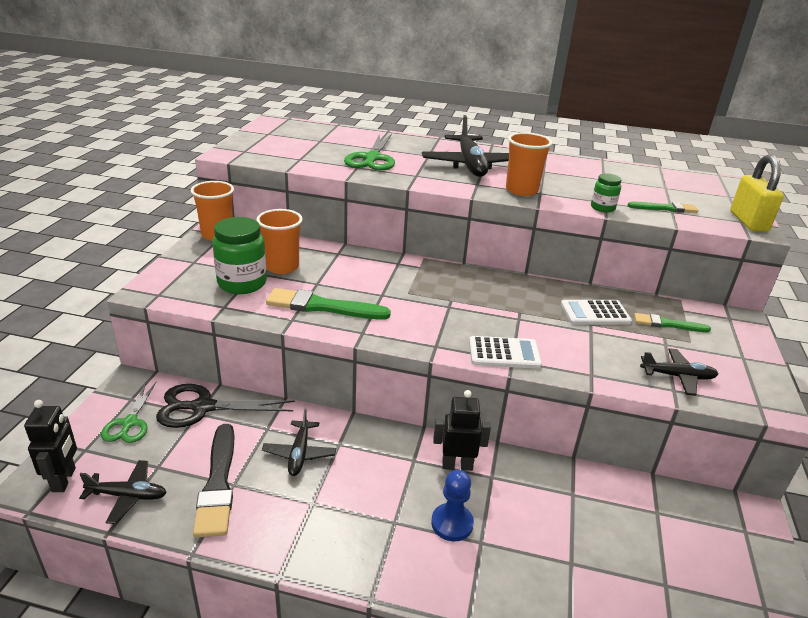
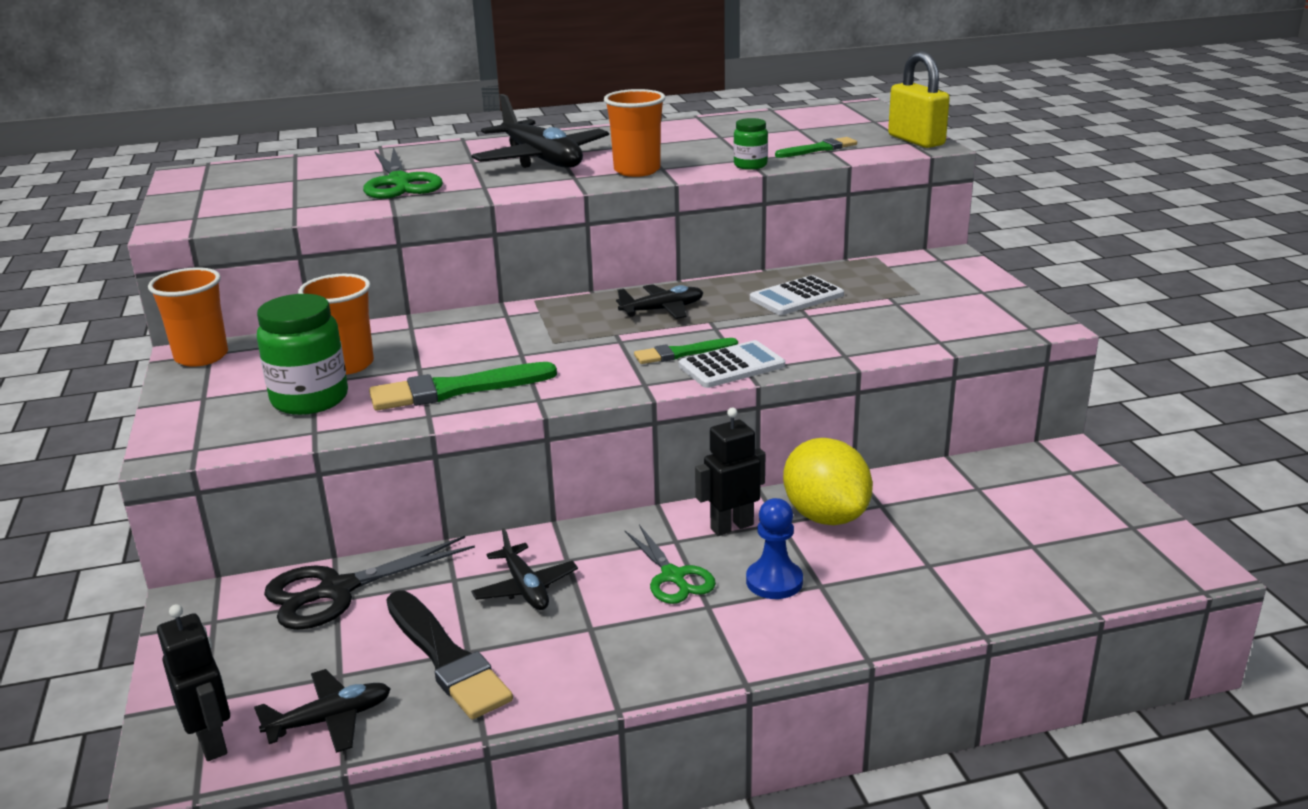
camera: 25 degrees left, 5 degrees down
green scissors [101,382,156,443] -> green scissors moved to [624,525,716,604]
green brush [634,313,711,332] -> green brush moved to [634,338,738,364]
black plane [640,348,718,396] -> black plane moved to [616,284,703,319]
none -> yellow lemon [783,438,873,525]

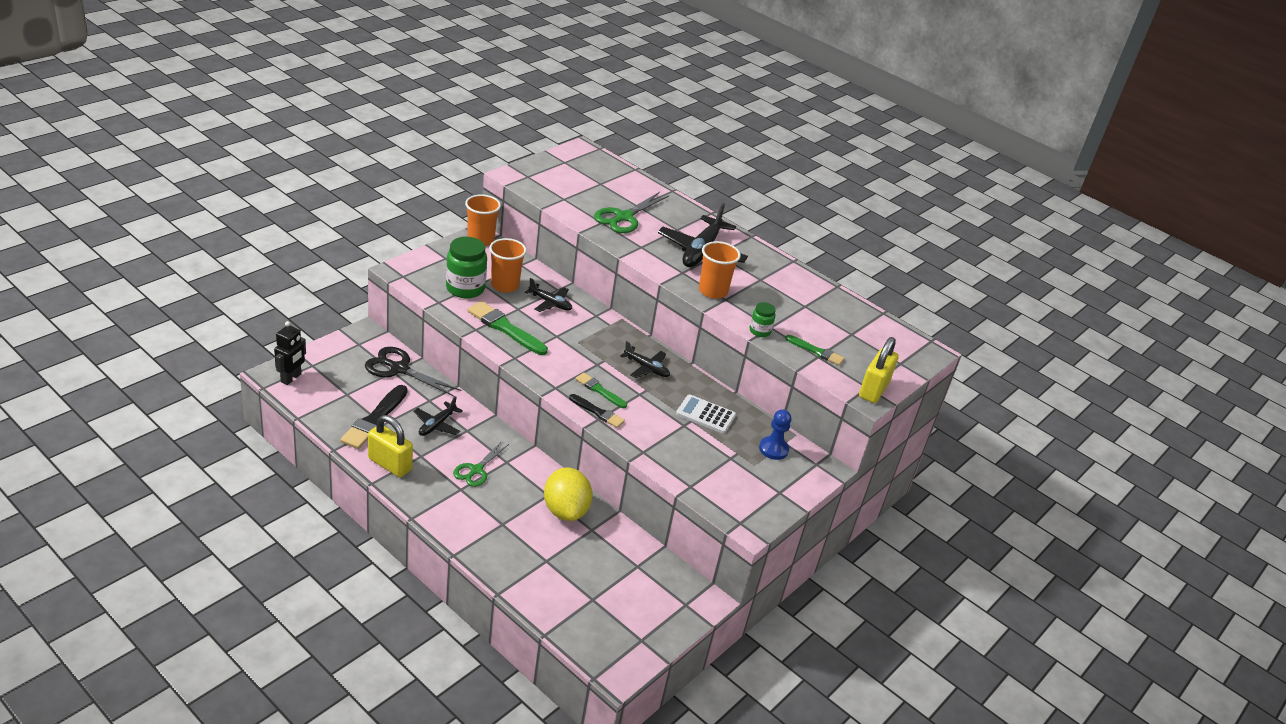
camera: 50 degrees right, 10 degrees up
black plane [254,669,391,753] -> black plane moved to [525,278,572,312]
white calculator [679,340,785,388] -> black brush [569,394,625,428]
black robot [695,408,765,536] -> none
blue pawn [746,498,803,599] -> blue pawn moved to [759,409,791,460]
yellow lemon [783,438,873,525] -> yellow lemon turned 45 degrees counterclockwise [544,467,592,521]
none -> yellow padlock [368,415,413,477]

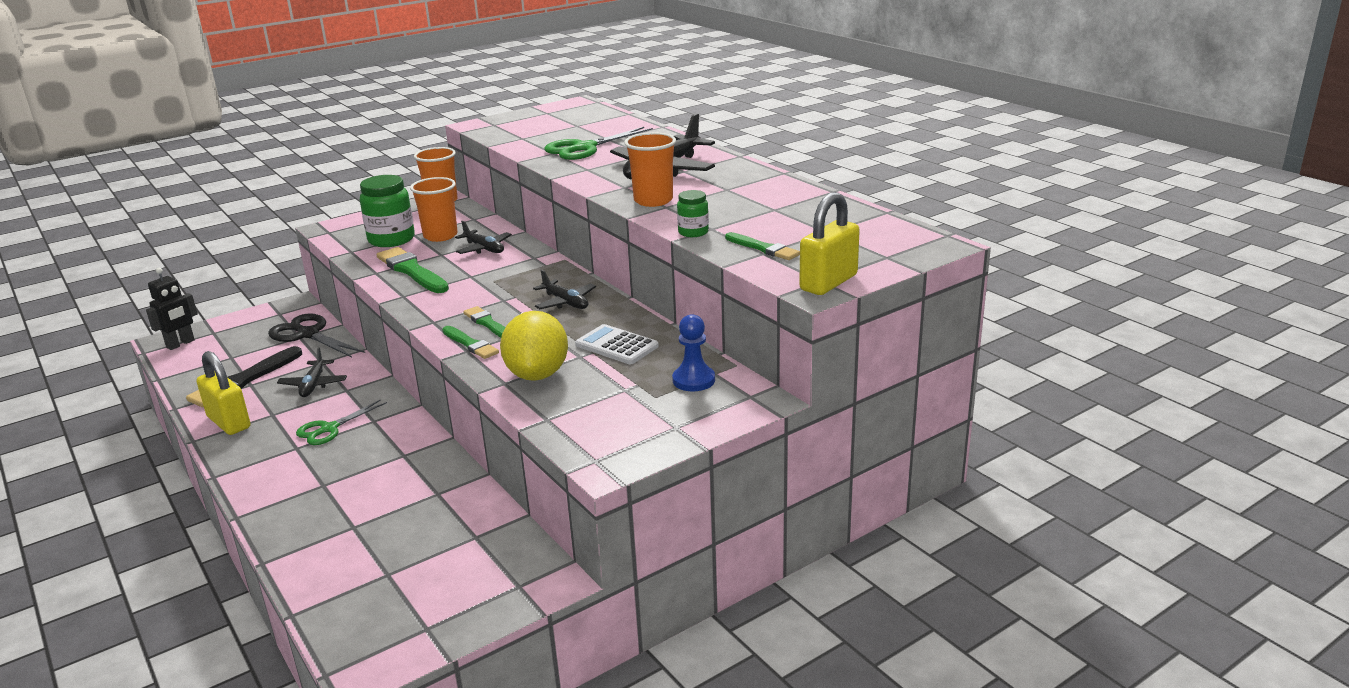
camera: 20 degrees right, 10 degrees down
black plane [413,396,463,436] -> black plane turned 45 degrees counterclockwise [277,347,347,397]
yellow lemon [544,467,592,521] -> yellow lemon moved to [500,311,568,381]
black brush [569,394,625,428] -> green brush [442,326,499,359]

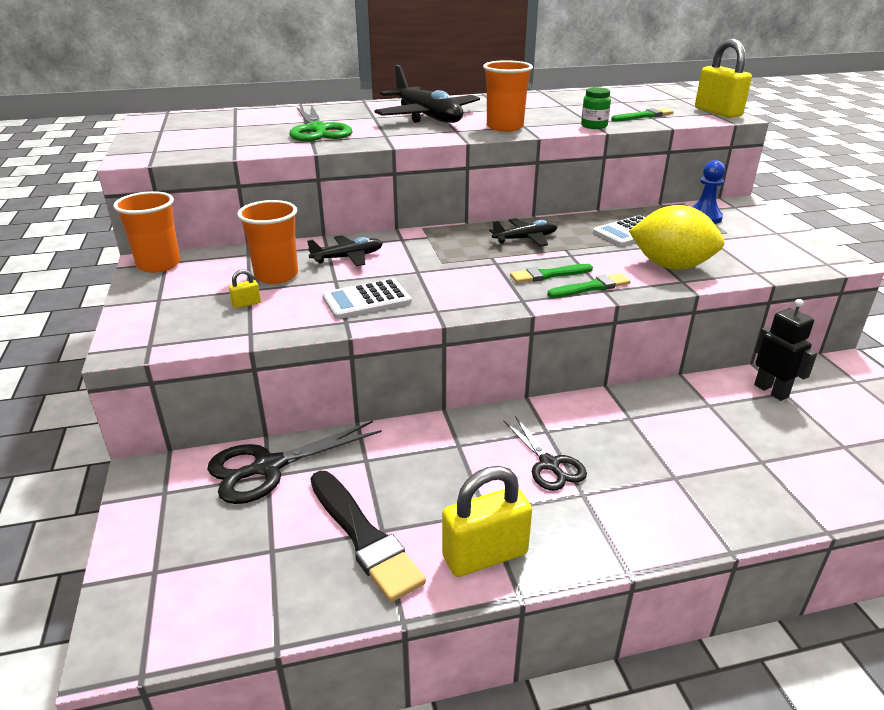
camera: 70 degrees left, 5 degrees up
black robot [146,268,198,350] -> black robot moved to [754,299,817,401]
black plane [277,347,347,397] -> none
green scissors [296,399,387,445] -> black scissors [503,416,587,491]
green jar [360,175,415,247] -> yellow padlock [229,269,261,309]
green brush [377,247,449,293] -> white calculator [323,278,411,319]

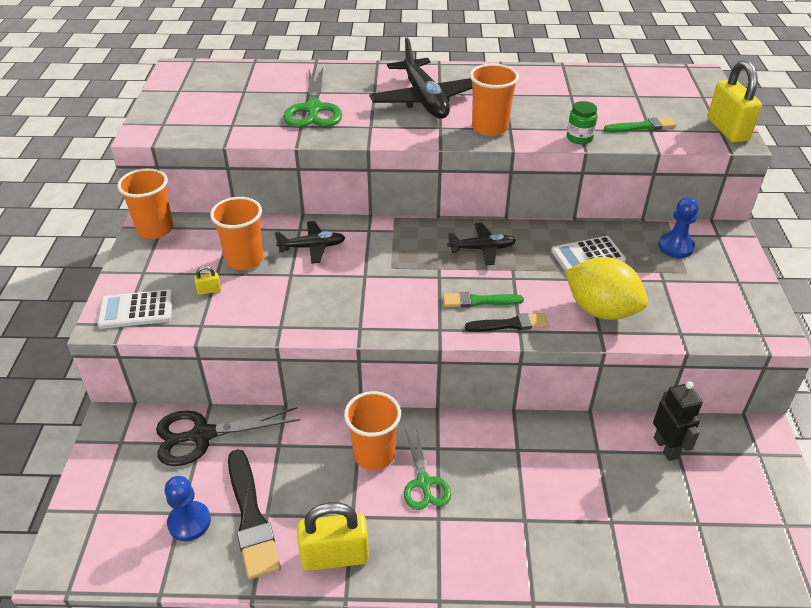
camera: 15 degrees right, 10 degrees up
white calculator [323,278,411,319] -> white calculator moved to [97,289,173,329]
black scissors [503,416,587,491] -> green scissors [404,430,451,510]
green brush [547,273,631,298] -> black brush [465,313,549,332]
none -> blue pawn [165,476,211,541]
none -> orange cup [344,391,401,470]

